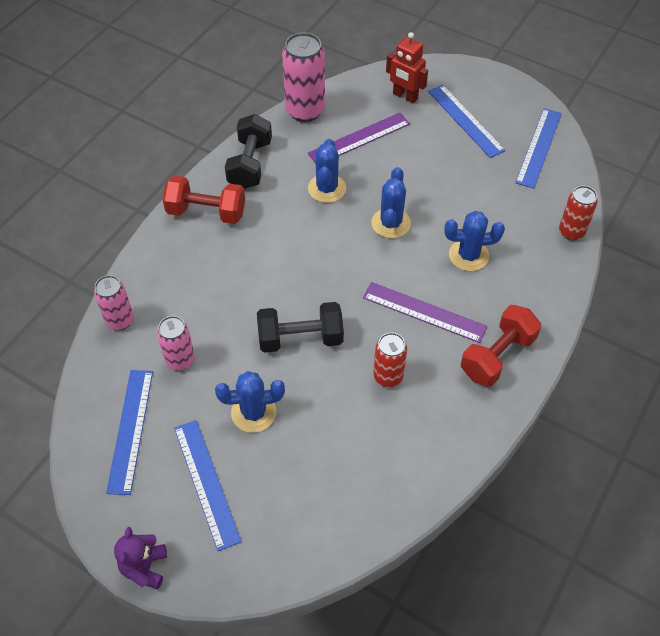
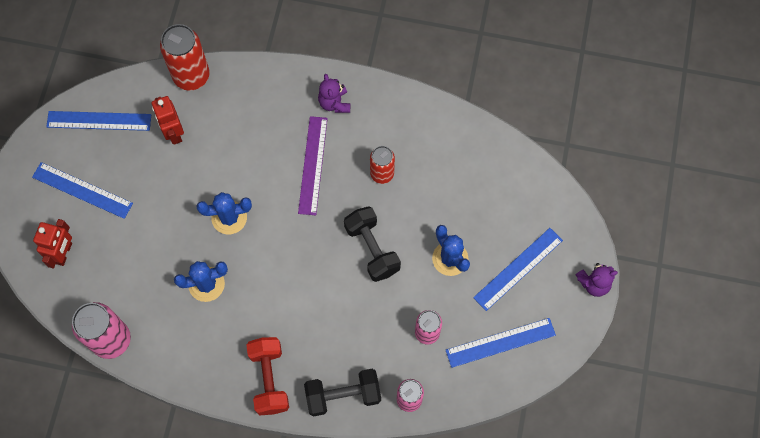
camera: 110 degrees left, 15 degrees up
black dumbbell [225,114,272,189] -> black dumbbell moved to [304,369,381,416]
purple ruler [308,113,410,163] -> none
blue ruler [428,85,506,158] -> blue ruler turned 75 degrees clockwise [32,162,133,219]
blue cactus [444,211,505,271] -> none
red dumbbell [461,305,541,387] -> purple teddy bear [318,74,350,113]
red can [559,186,598,240] -> red can [160,24,210,91], size x1.62
none -> red robot [152,96,184,145]

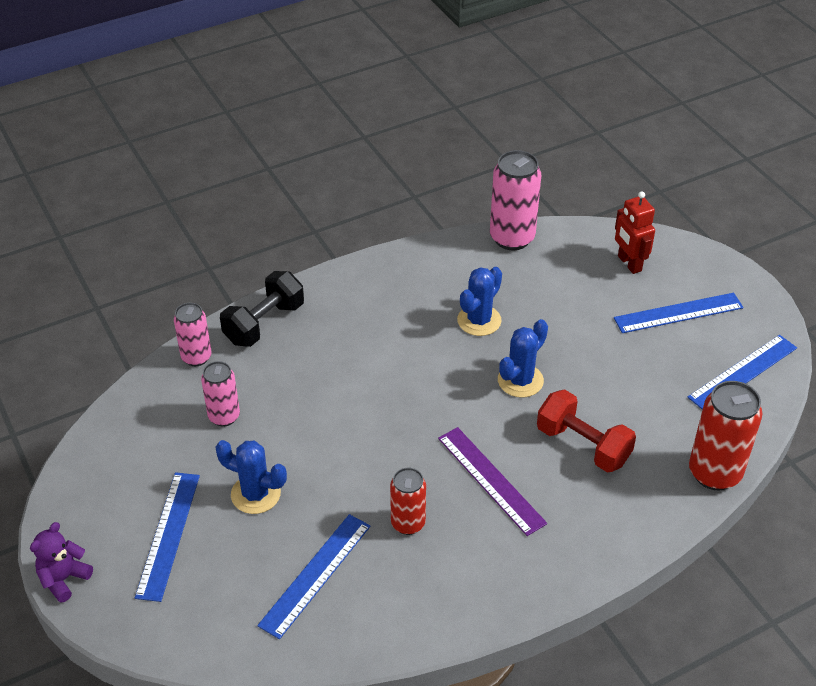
camera: 140 degrees right, 25 degrees down
red robot [152,96,184,145] -> none
red dumbbell [246,337,289,416] -> red dumbbell moved to [537,389,636,473]
purple teddy bear [318,74,350,113] -> none
black dumbbell [344,206,401,282] -> none
blue ruler [446,318,556,368] -> blue ruler moved to [257,514,371,639]

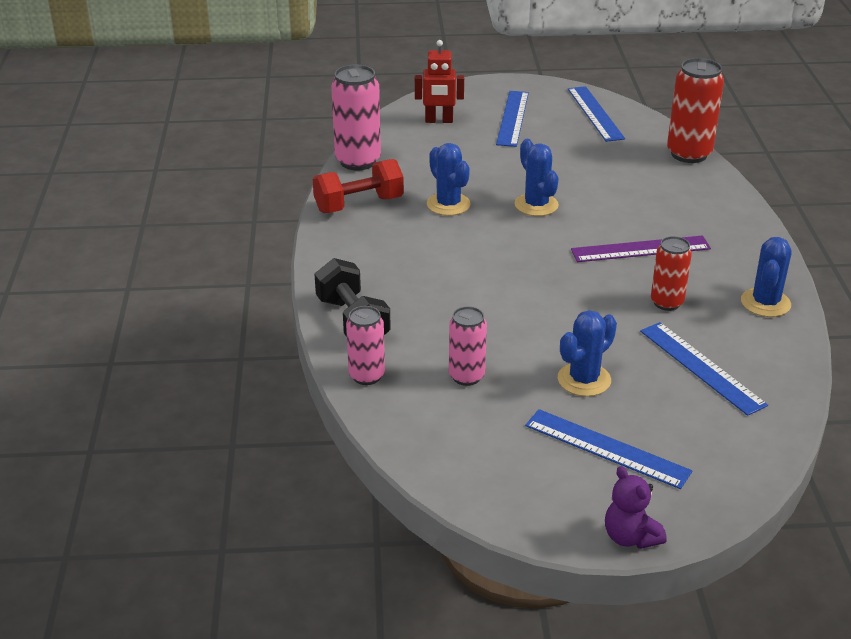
camera: 65 degrees left, 10 degrees down
red dumbbell [537,389,636,473] -> red dumbbell moved to [313,159,404,213]
none -> blue cactus [741,237,792,317]

